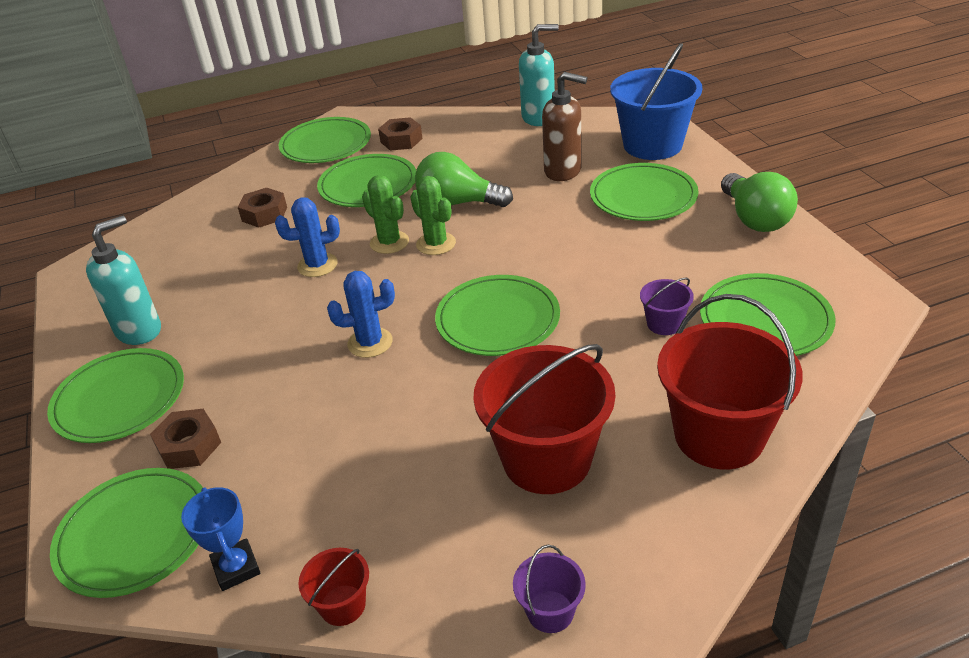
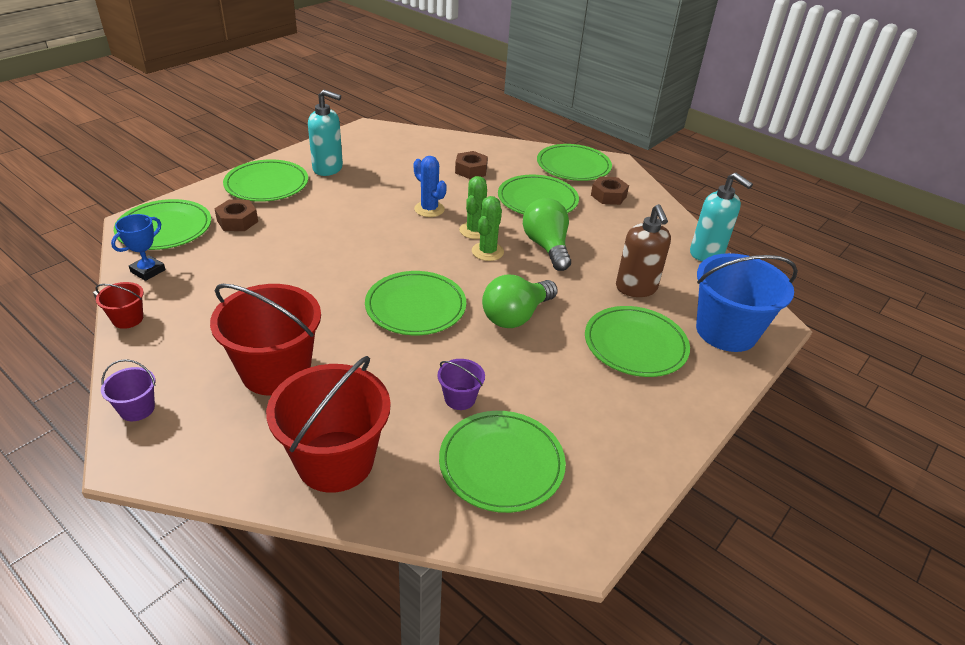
camera: 55 degrees right, 0 degrees up
blue cactus [327,271,395,358] -> none
green light bulb [721,172,798,232] -> green light bulb moved to [482,274,558,328]

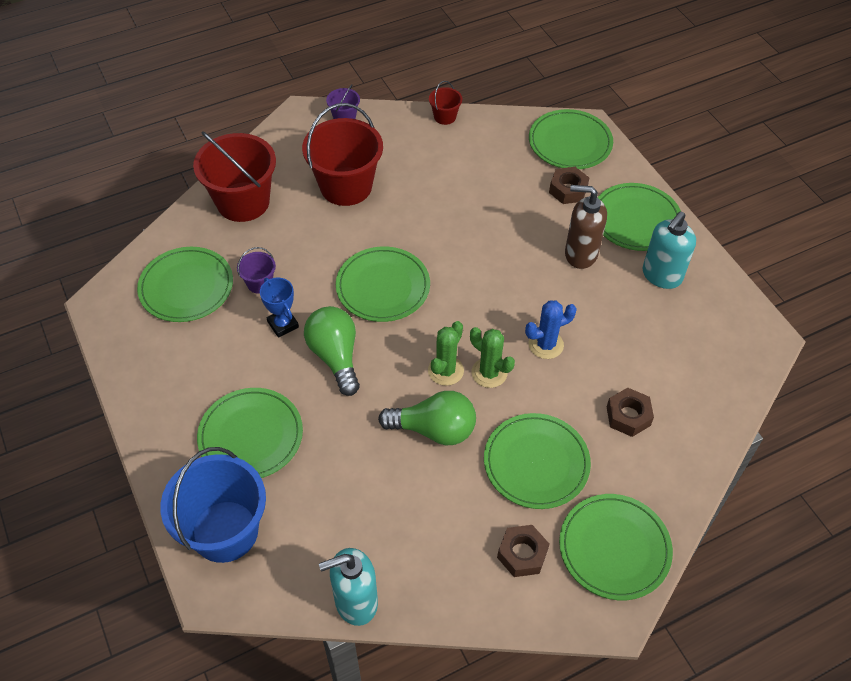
camera: 115 degrees right, 15 degrees up
blue trophy [111,214,166,281] -> blue trophy moved to [260,278,299,338]
green cactus [472,196,504,261] -> green cactus turned 75 degrees clockwise [428,321,464,386]
brown soap dispenser [616,204,671,297] -> brown soap dispenser moved to [565,185,607,269]

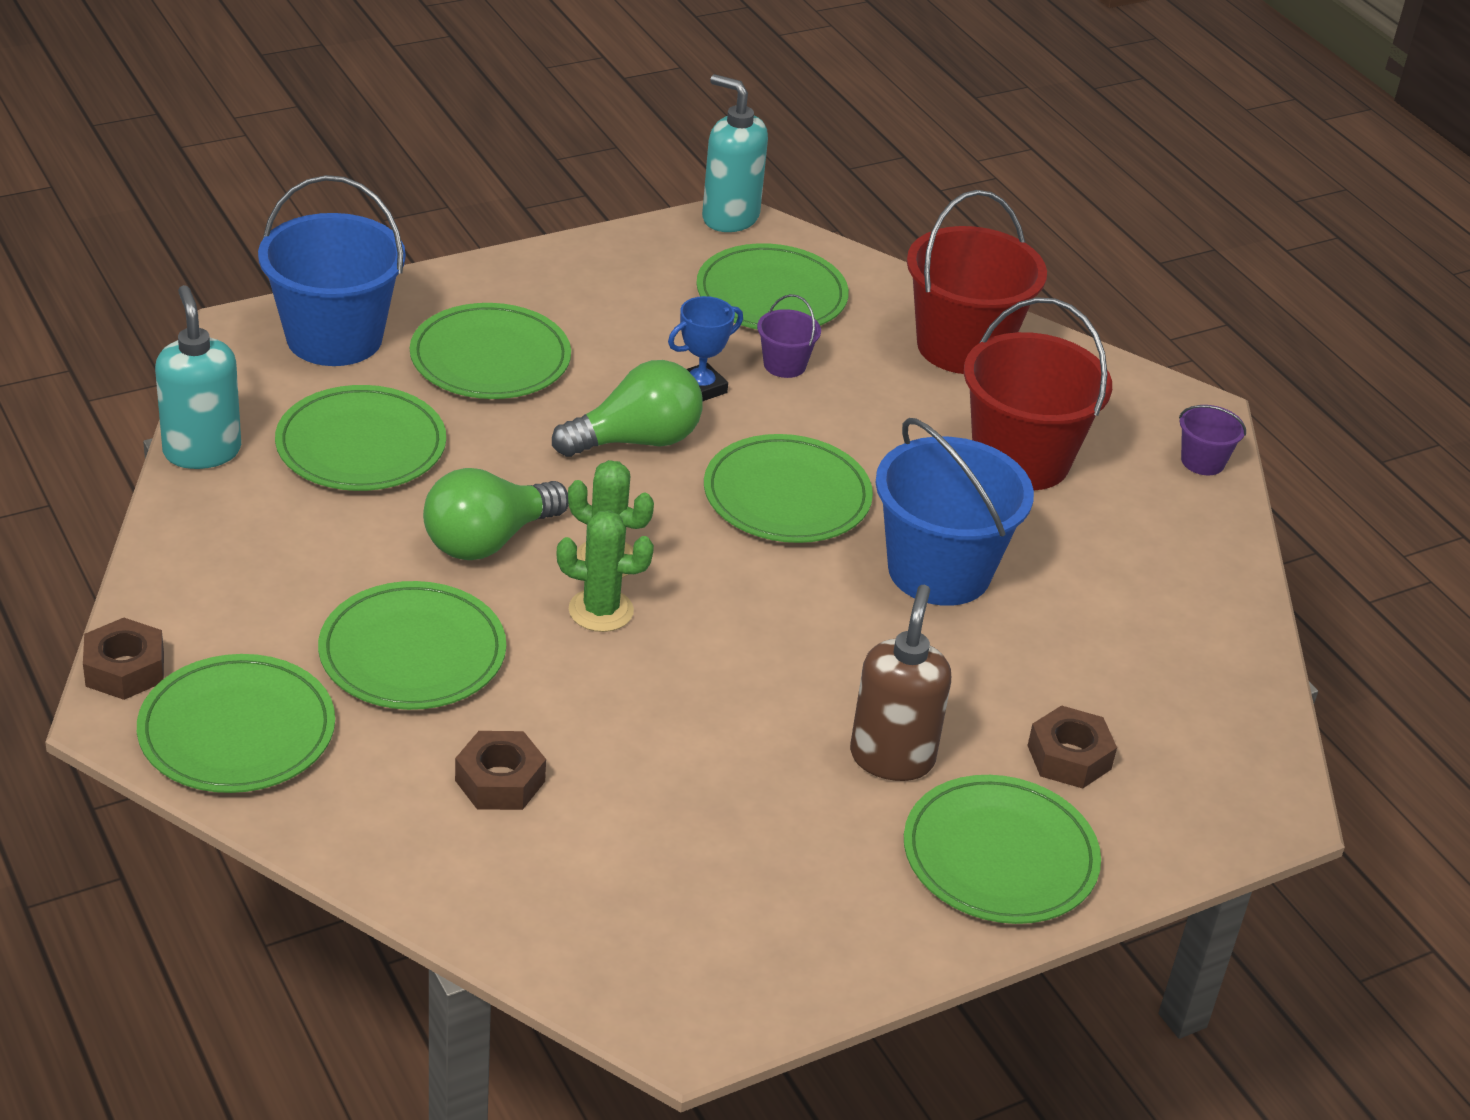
camera: 85 degrees right, 15 degrees down
green light bulb [378,391,476,445] -> green light bulb turned 45 degrees clockwise [423,468,569,560]
red bucket [429,81,462,125] -> none
green cactus [470,327,515,388] -> green cactus turned 60 degrees clockwise [557,510,654,632]
brown nut [497,525,549,577] -> brown nut moved to [83,618,164,700]
blue cactus [525,300,577,359] -> none
green plate [529,109,613,169] -> green plate moved to [275,385,446,491]
turquoise soap dispenser [642,211,696,289] -> turquoise soap dispenser moved to [702,74,768,232]
none -> blue bucket [876,418,1034,606]

